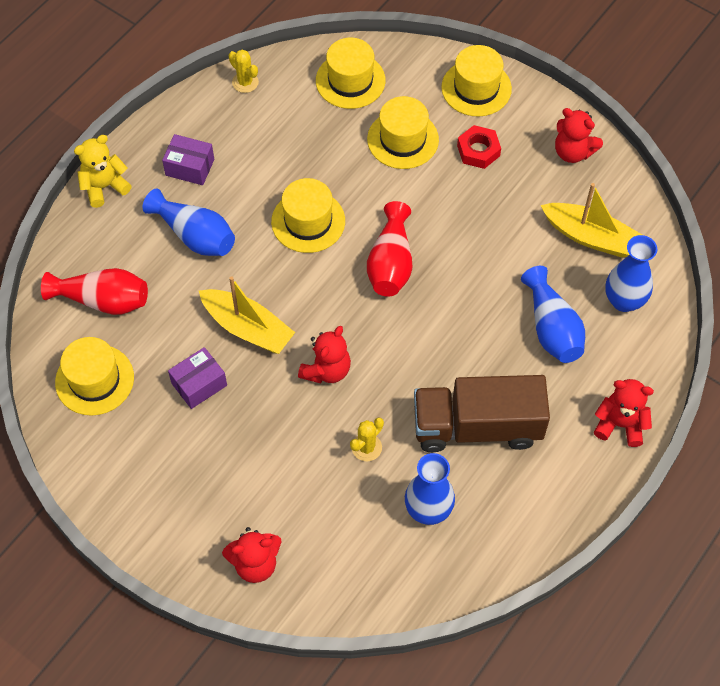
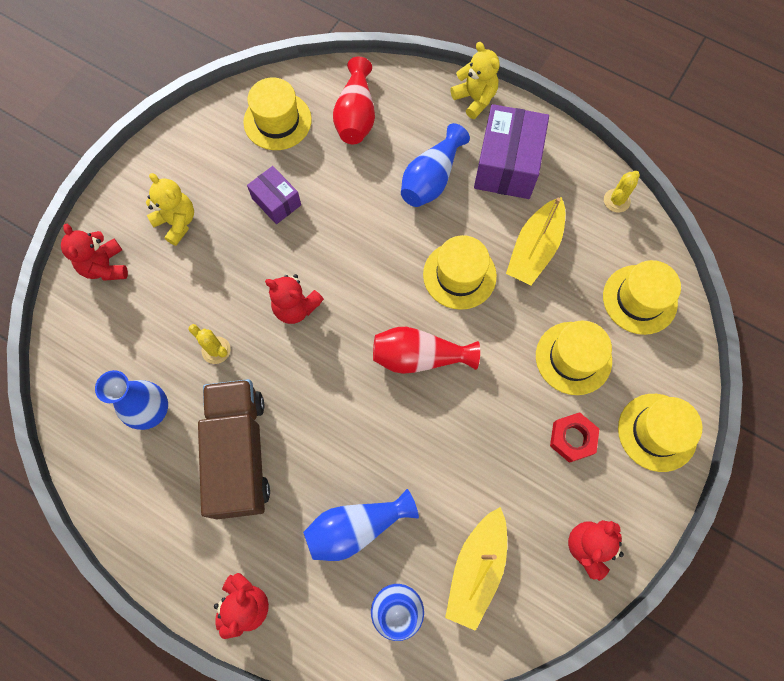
camera: 85 degrees right, 10 degrees up
purple box [162,134,214,185] -> purple box [474,104,549,199], size x1.75
yellow boat [199,276,295,354] -> yellow boat moved to [506,197,565,286]
none -> yellow teddy bear [146,173,194,246]

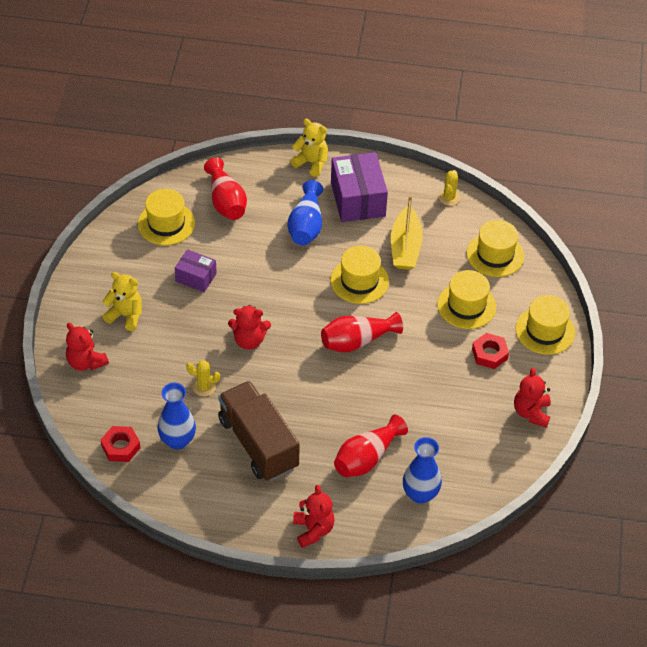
camera: 25 degrees left, 20 degrees down
blue vase [303,489,419,561] -> red vase [334,415,408,477]
yellow boat [445,507,507,631] -> none
none -> red nut [101,426,140,462]

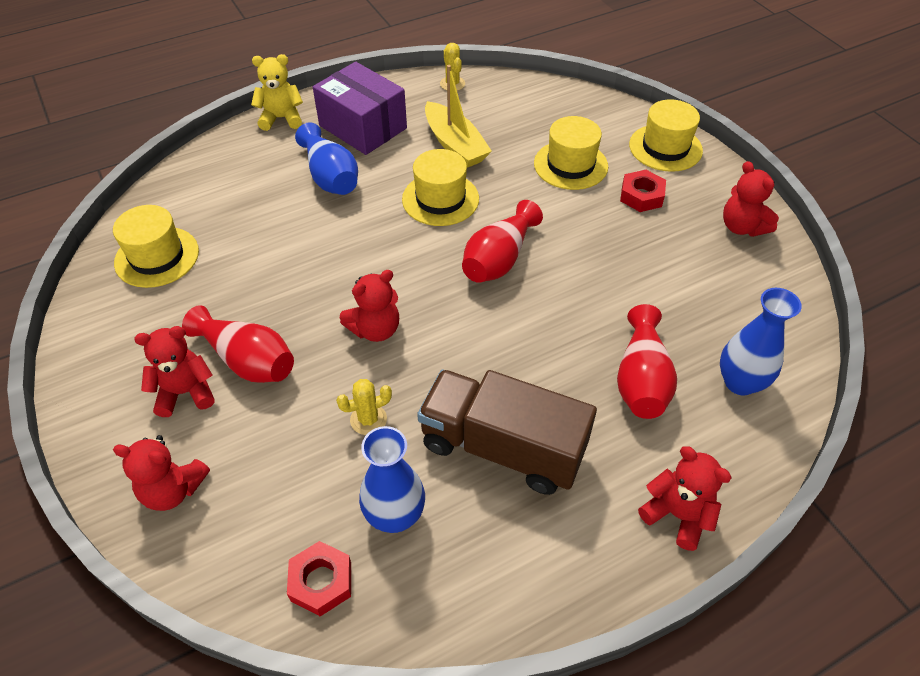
camera: 35 degrees left, 0 degrees up
yellow teddy bear [102,272,142,331] -> red teddy bear [134,326,215,417]
purple box [175,249,217,292] -> none
red vase [204,157,247,220] -> red vase moved to [182,305,294,383]
yellow hat [467,220,524,277] -> none

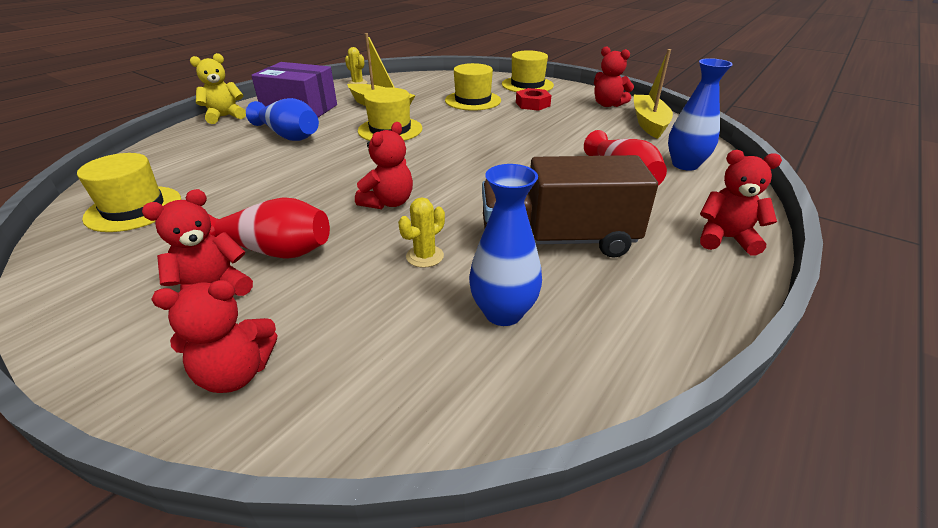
camera: 25 degrees left, 15 degrees down
red nut [287,541,351,617] -> none
red vase [462,200,543,283] -> none
none -> yellow boat [634,49,673,139]

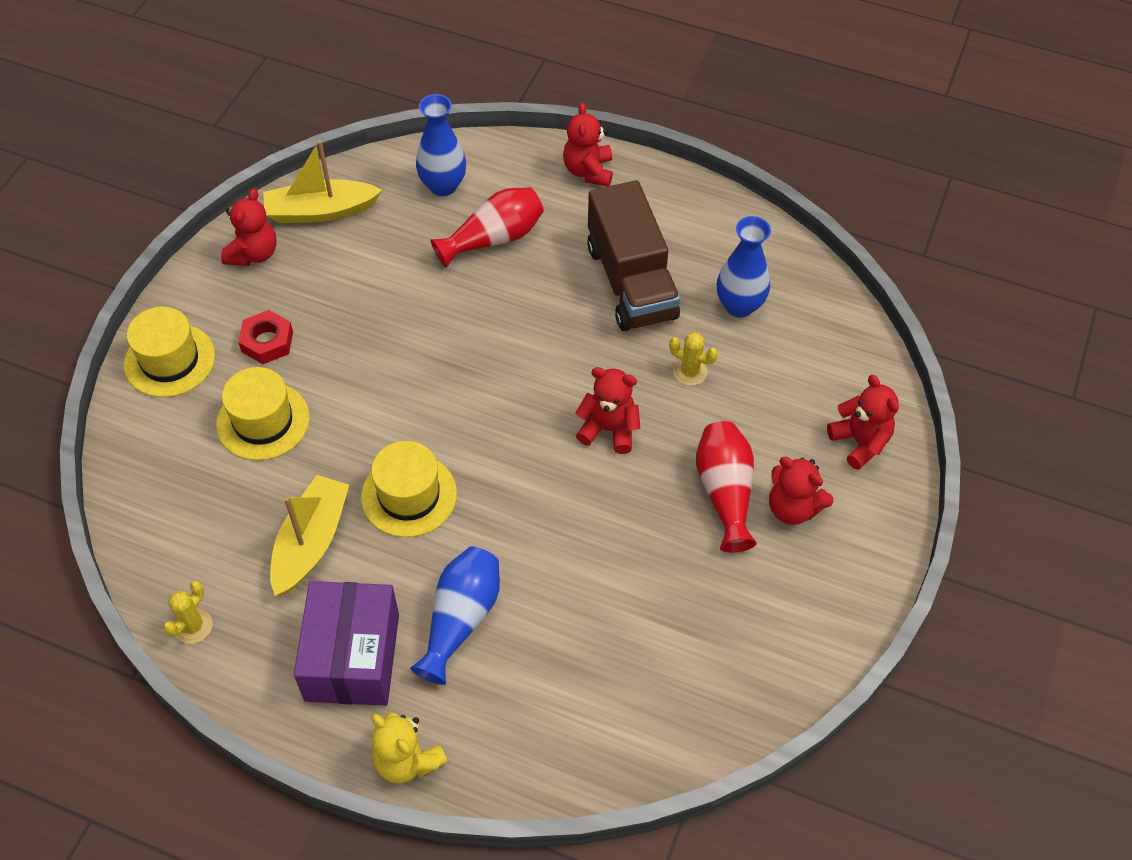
camera: 105 degrees left, 20 degrees up
yellow hat [77,153,181,232] -> none

